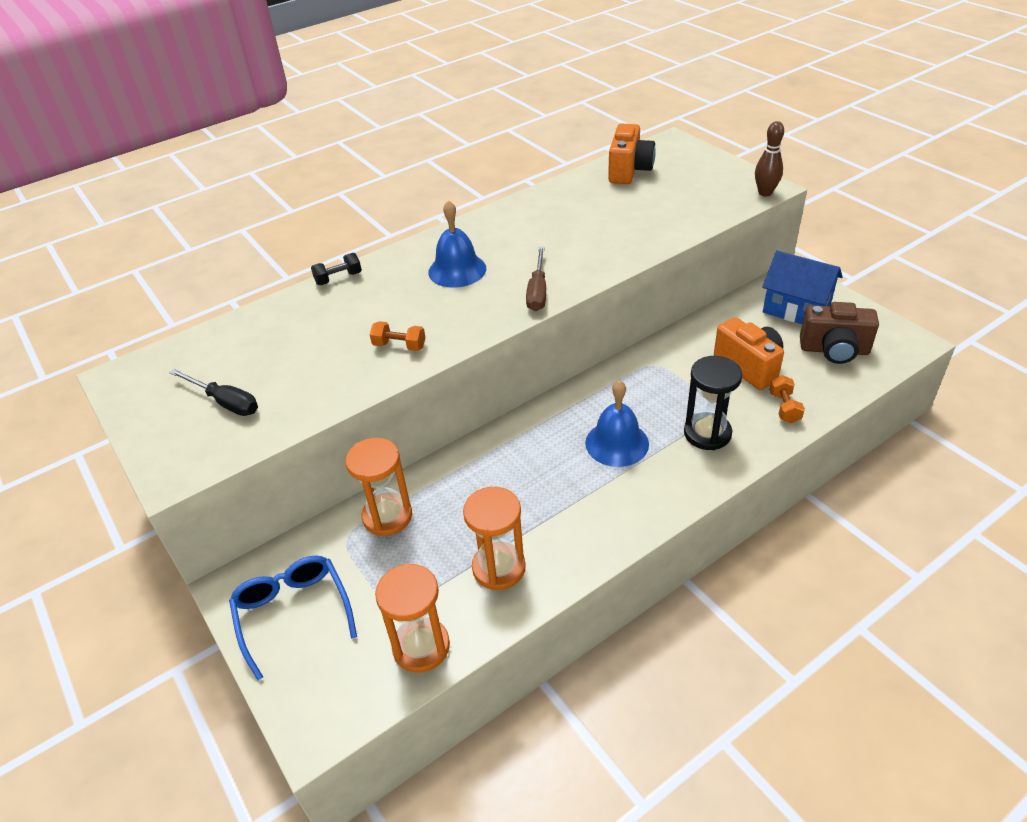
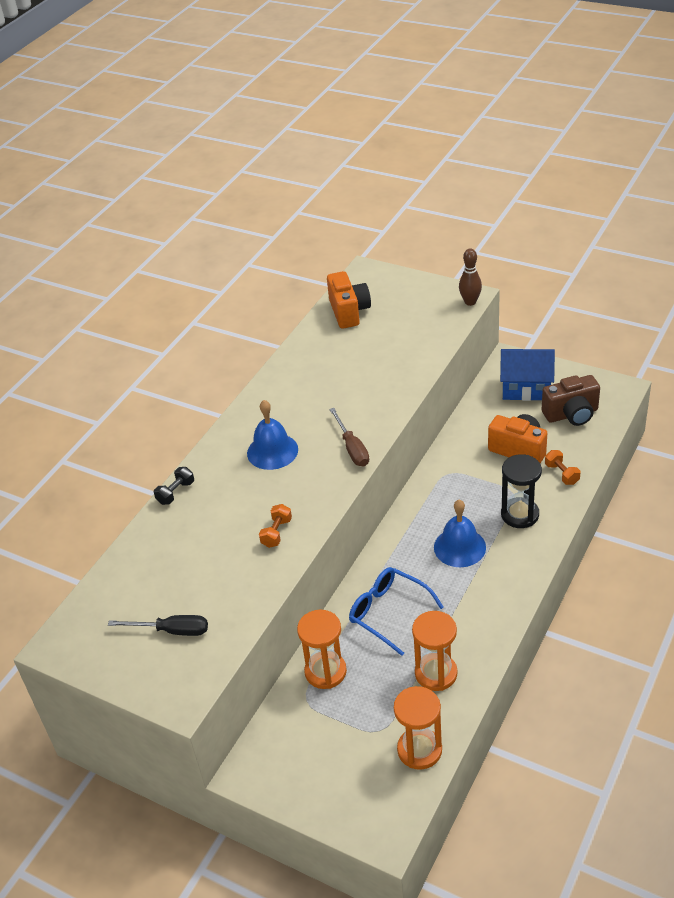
camera: 25 degrees left, 0 degrees up
blue glasses [229,556,357,680] -> blue glasses moved to [349,567,444,656]
orange dumbbell [370,321,426,351] -> orange dumbbell turned 60 degrees counterclockwise [259,504,292,548]

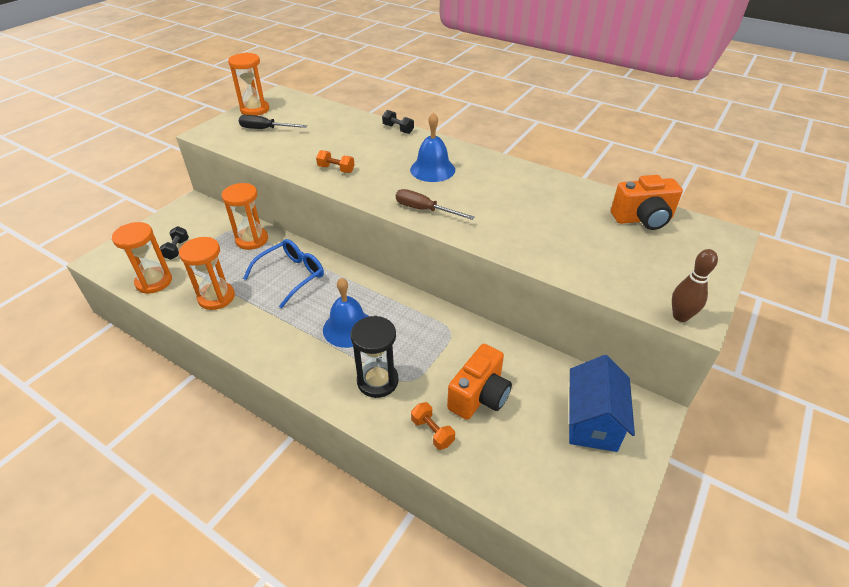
camera: 90 degrees right, 0 degrees up
black screwdriver [108,615,208,636] -> black screwdriver turned 90 degrees clockwise [239,115,307,129]
brown screwdriver [329,408,369,466] -> brown screwdriver turned 45 degrees clockwise [396,189,475,220]
brown camera [542,375,600,426] -> none
orange dumbbell [545,450,580,485] -> orange dumbbell turned 75 degrees clockwise [411,402,455,450]
none -> black dumbbell [160,226,189,260]
none -> orange hourglass [228,53,269,116]

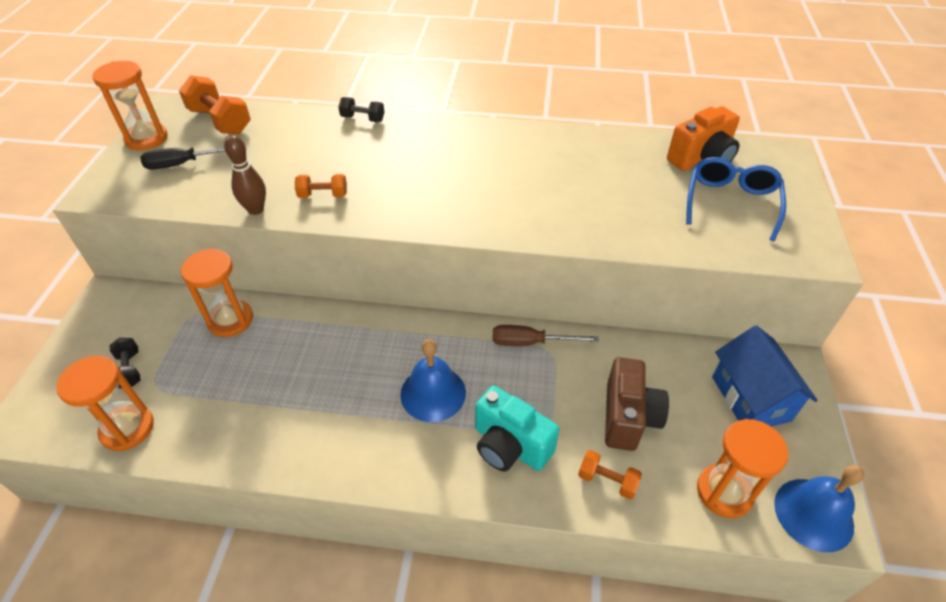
camera: 25 degrees left, 5 degrees up
orange hourglass [179,237,235,310] -> orange hourglass moved to [697,419,789,518]
blue glasses [243,239,324,308] -> blue glasses moved to [686,157,786,241]
black hourglass [351,316,399,398] -> turquoise camera [475,386,559,471]
brown screwdriver [396,189,475,220] -> brown screwdriver moved to [492,325,599,346]
blue bell [410,112,455,182] -> blue bell moved to [774,465,864,552]
orange camera [447,344,512,420] -> brown camera [605,357,669,451]
brown bowling pin [672,249,718,322] -> brown bowling pin moved to [224,135,266,215]
none -> orange dumbbell [179,75,251,134]

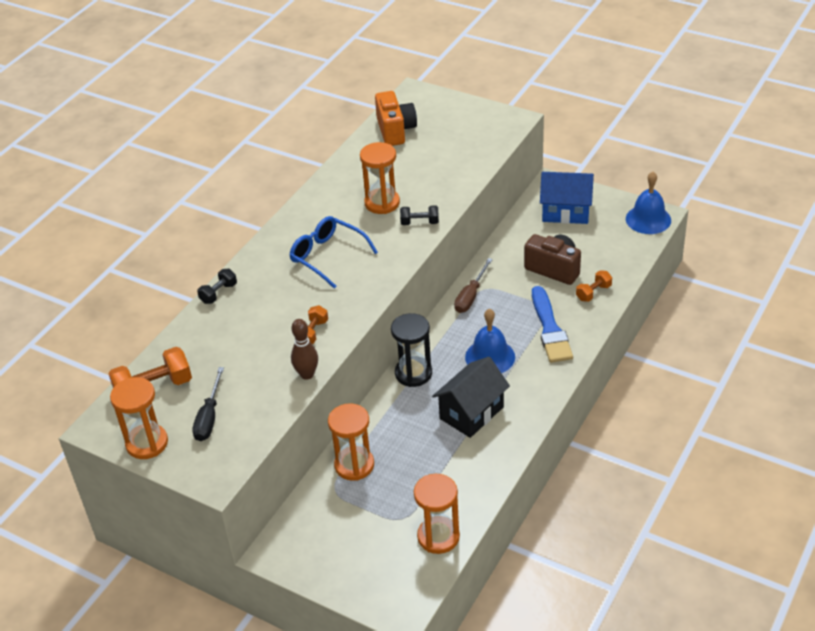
camera: 65 degrees left, 5 degrees down
black dumbbell [110,338,140,388] -> black dumbbell moved to [400,205,439,225]
turquoise camera [475,386,559,471] -> blue brush [532,286,573,363]
blue glasses [686,157,786,241] -> blue glasses moved to [289,216,378,289]
orange hourglass [697,419,789,518] -> orange hourglass moved to [360,142,400,214]
none -> black hourglass [391,313,432,387]
none -> black house [432,357,510,438]

